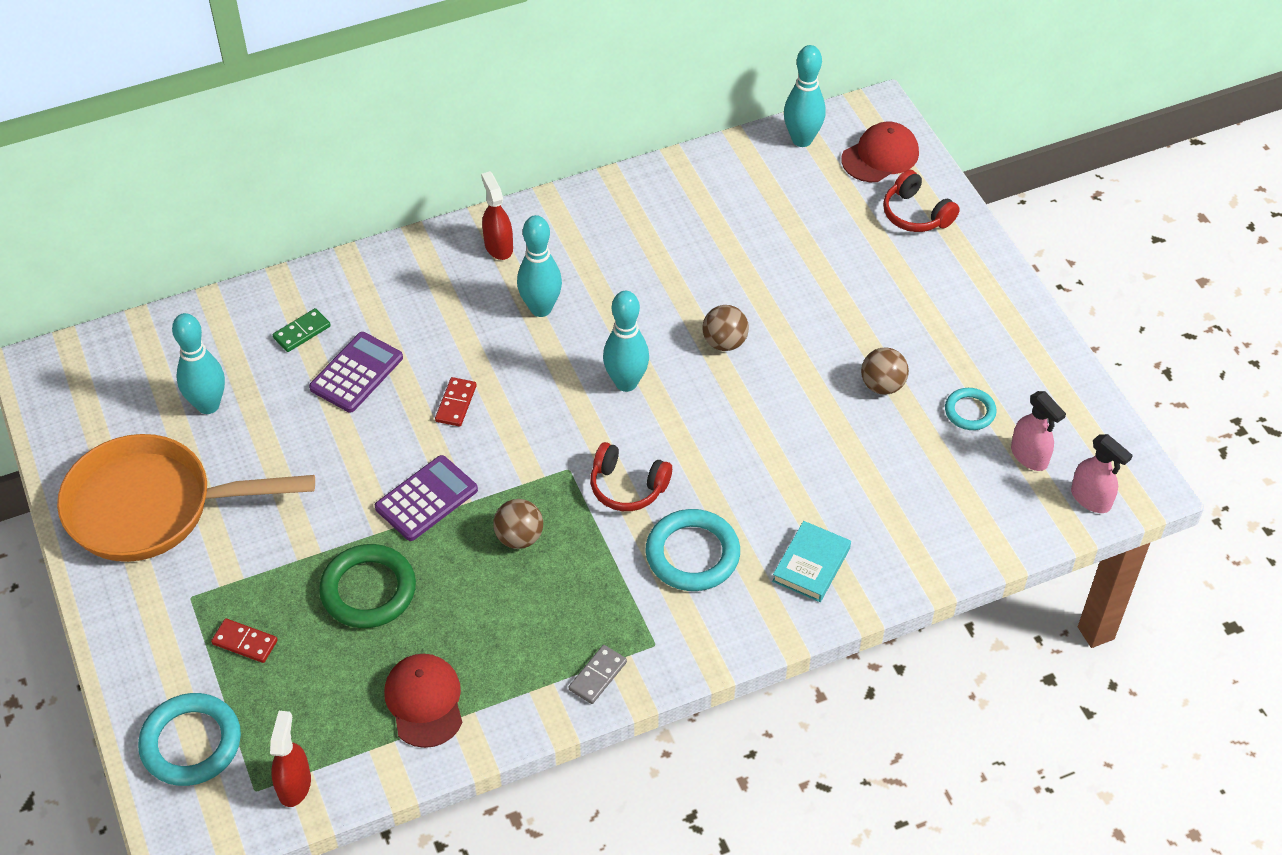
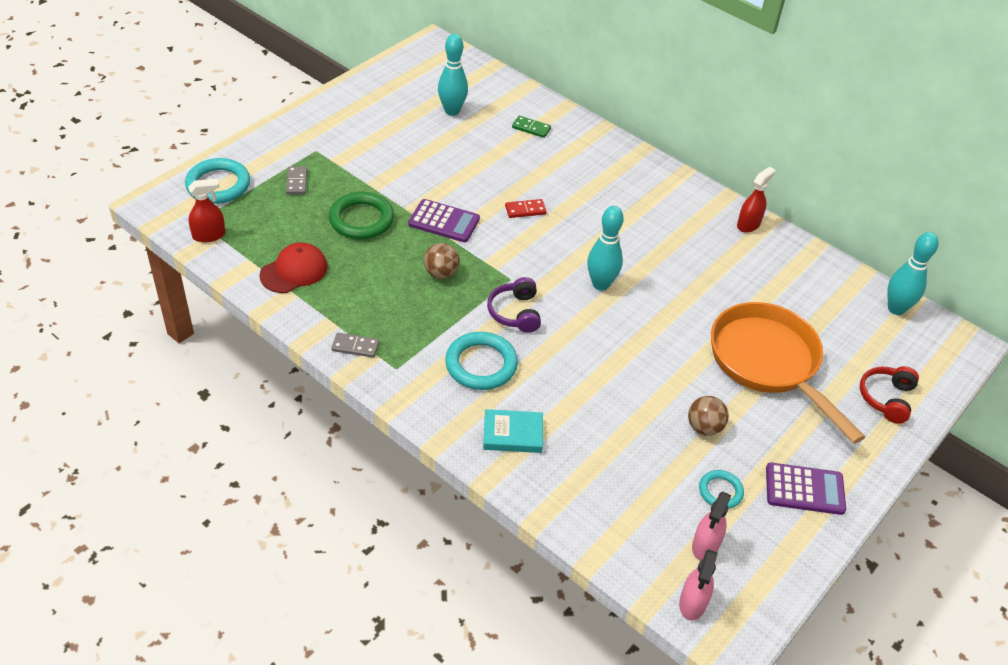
camera: 60 degrees right, 5 degrees down
orange pan [57,434,315,562] -> orange pan moved to [711,302,865,444]
red domino [211,618,277,663] -> grey domino [286,167,307,194]
purple calculator [309,332,403,413] -> purple calculator moved to [766,462,846,515]
red spray bottle [481,171,513,260] -> red spray bottle moved to [737,167,776,233]
turquoise bowling pin [517,215,562,317] -> none
red headphones [590,442,672,511] -> purple headphones [487,277,541,333]
brown ball [702,305,749,351] -> none
red cap [841,122,919,182] -> none

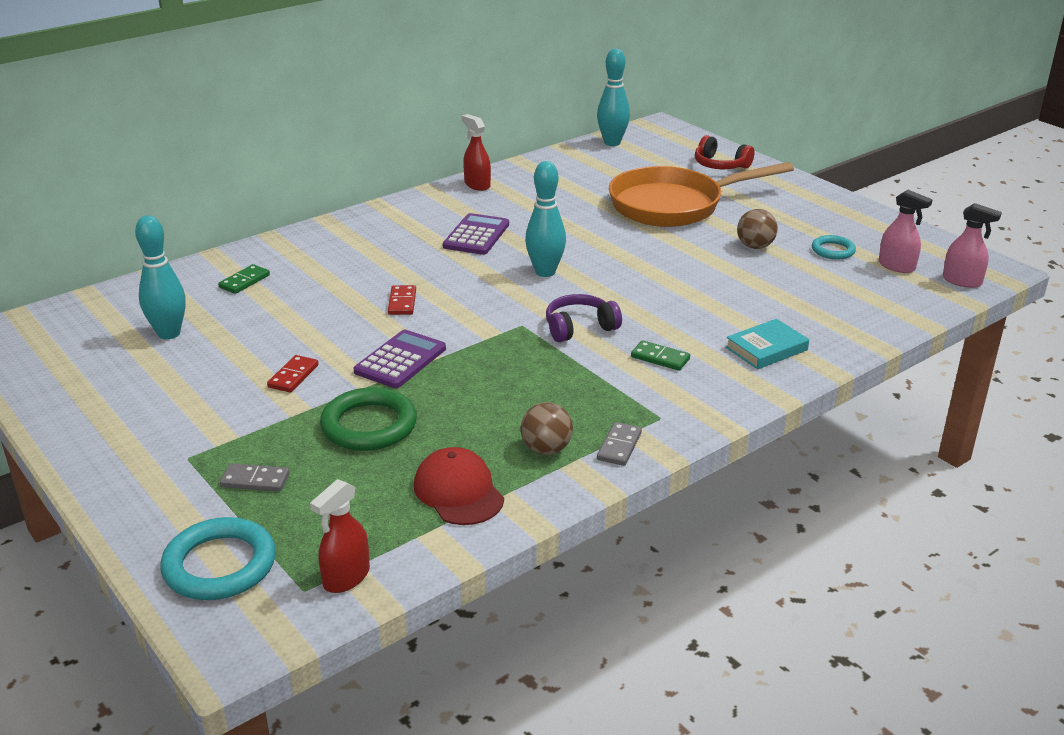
camera: 75 degrees left, 15 degrees down
red spray bottle [188,179,225,243] -> red spray bottle turned 135 degrees counterclockwise [310,479,370,593]
brown ball [424,243,460,279] -> brown ball moved to [520,402,573,455]
turquoise ring [445,332,518,390] -> green domino [631,340,690,371]
turquoise book [483,409,543,453] -> turquoise book turned 45 degrees clockwise [726,319,809,369]
purple headphones [487,277,541,333] -> purple headphones turned 150 degrees clockwise [546,294,622,342]
purple calculator [766,462,846,515] -> purple calculator moved to [443,213,509,255]
none -> red domino [267,355,319,393]

